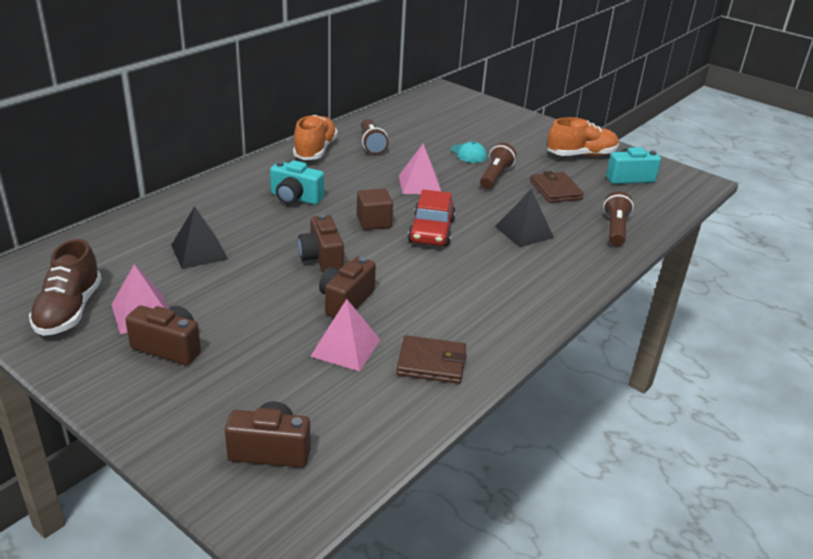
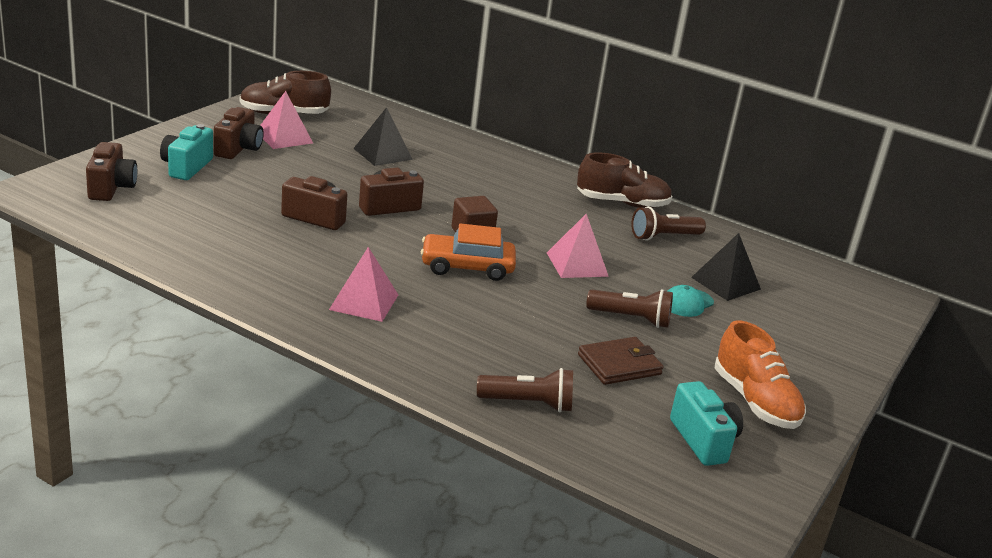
camera: 80 degrees right, 5 degrees down
turquoise camera [270,160,324,205] -> turquoise camera moved to [160,124,213,180]
orange shoe [293,115,338,160] -> brown shoe [577,152,672,208]
pink pyramid [310,299,380,371] -> pink pyramid moved to [329,247,398,322]
brown wallet [396,335,467,384] -> none
red car [408,189,456,246] -> orange car [421,223,516,281]
black pyramid [495,189,554,247] -> black pyramid moved to [691,233,761,301]

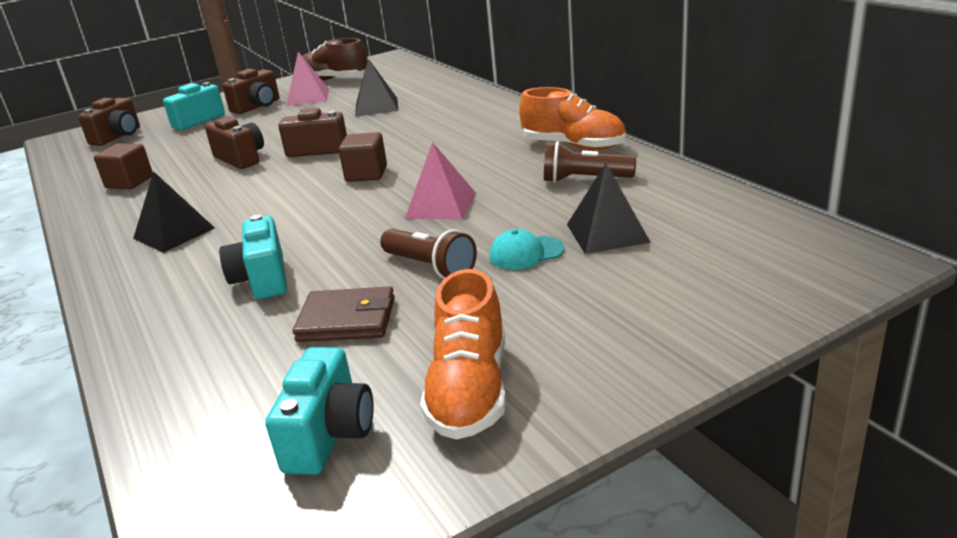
camera: 35 degrees right, 0 degrees up
pink pyramid [329,247,398,322] -> black pyramid [133,171,215,253]
orange car [421,223,516,281] -> none
brown flashlight [477,368,573,412] -> none
brown shoe [577,152,672,208] -> orange shoe [519,87,626,150]
none -> brown cube [94,143,153,189]
none -> turquoise camera [219,214,287,299]

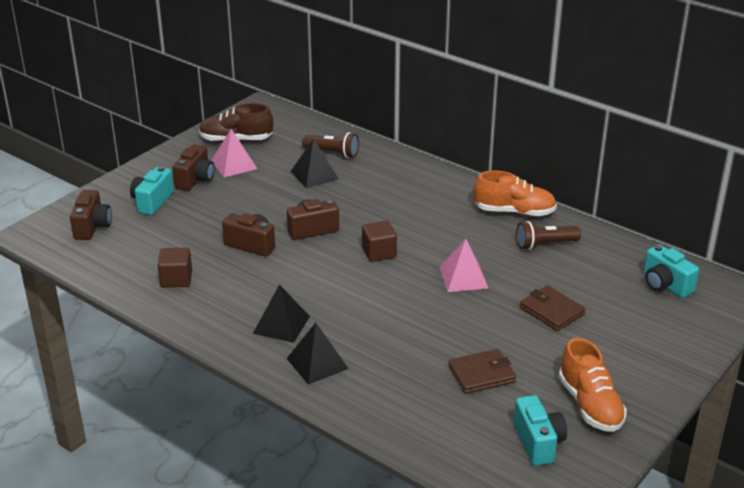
camera: 25 degrees left, 5 degrees up
turquoise camera [219,214,287,299] -> turquoise camera moved to [643,244,699,298]
brown flashlight [380,229,477,279] -> brown flashlight moved to [302,132,359,158]
turquoise cap [489,229,565,270] -> brown wallet [520,285,586,331]
black pyramid [567,163,651,254] -> black pyramid moved to [286,323,349,385]

